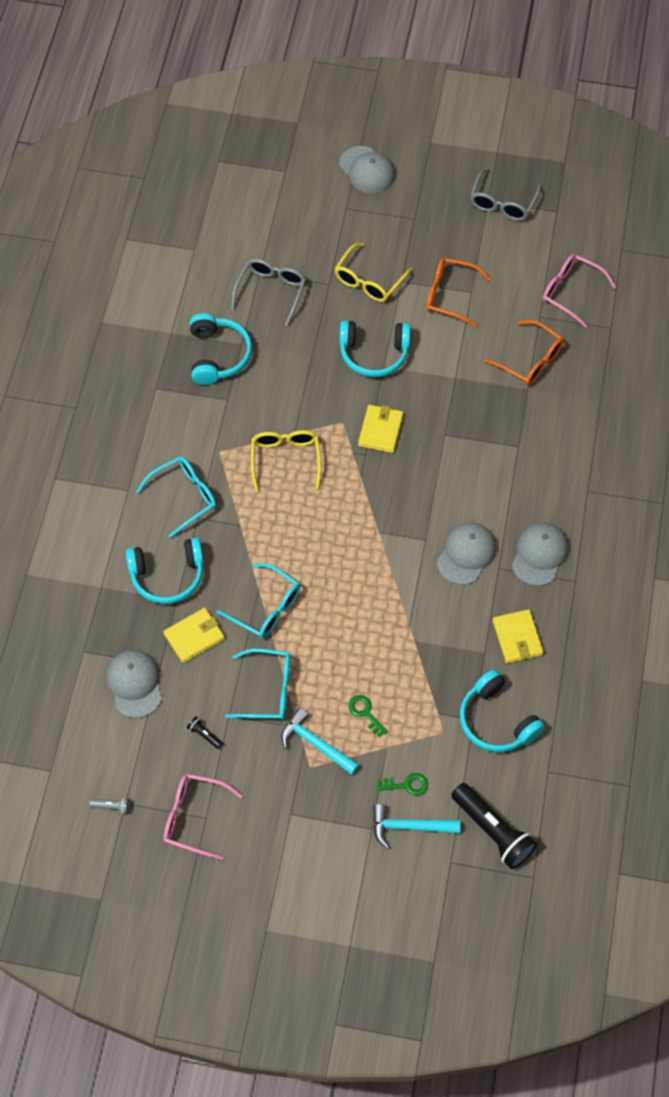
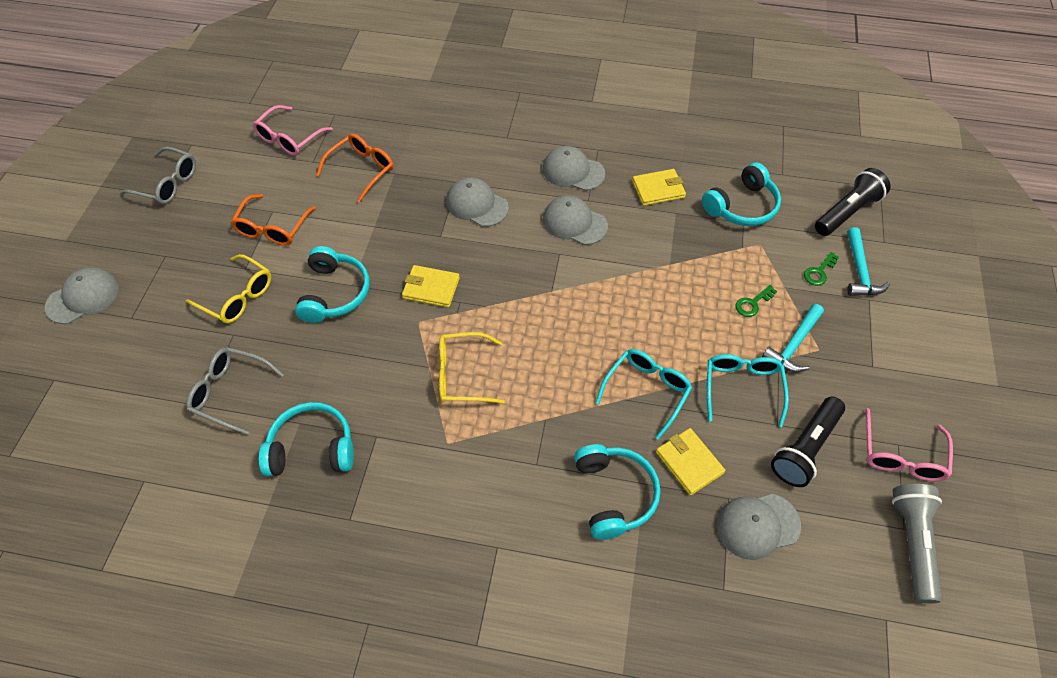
camera: 90 degrees left, 5 degrees down
grey flashlight [89,797,130,814] -> grey flashlight [892,484,942,603], size x2.42
turquoise glasses [136,457,216,538] -> none
black flashlight [187,717,223,749] -> black flashlight [771,397,845,487], size x2.42
green key [377,773,428,796] -> green key turned 135 degrees counterclockwise [804,252,839,286]
none -> grey cap [446,177,509,227]

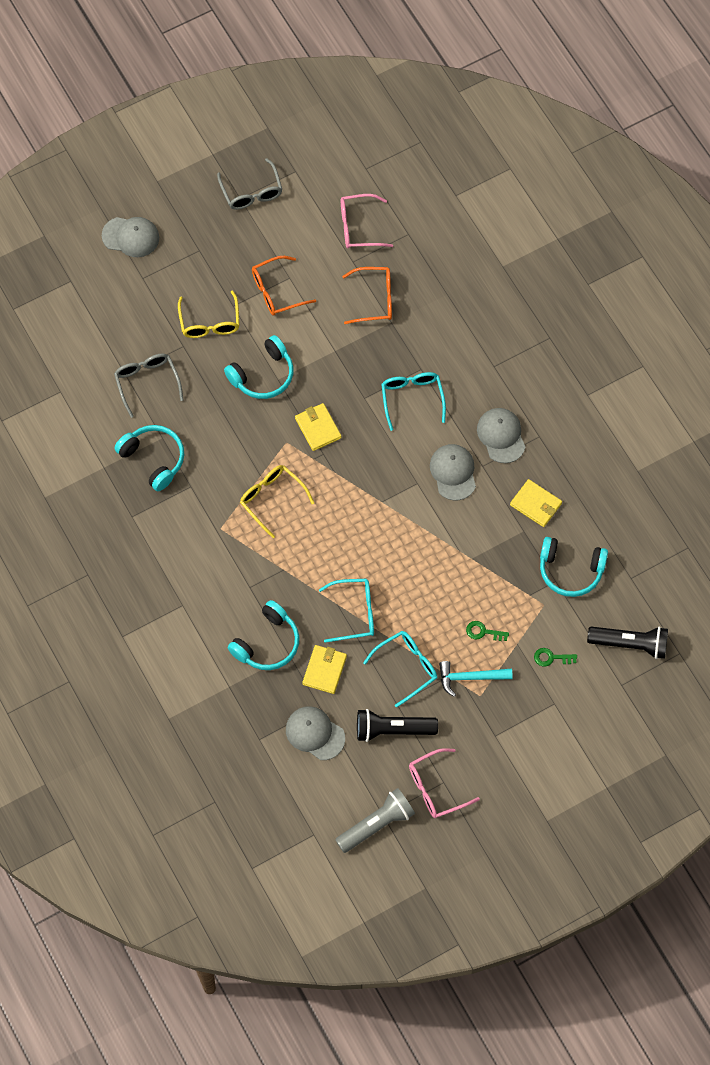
camera: 50 degrees right, 10 degrees up
grey cap [446,177,509,227] -> turquoise glasses [381,372,446,431]
turquoise hammer [847,227,890,296] -> none

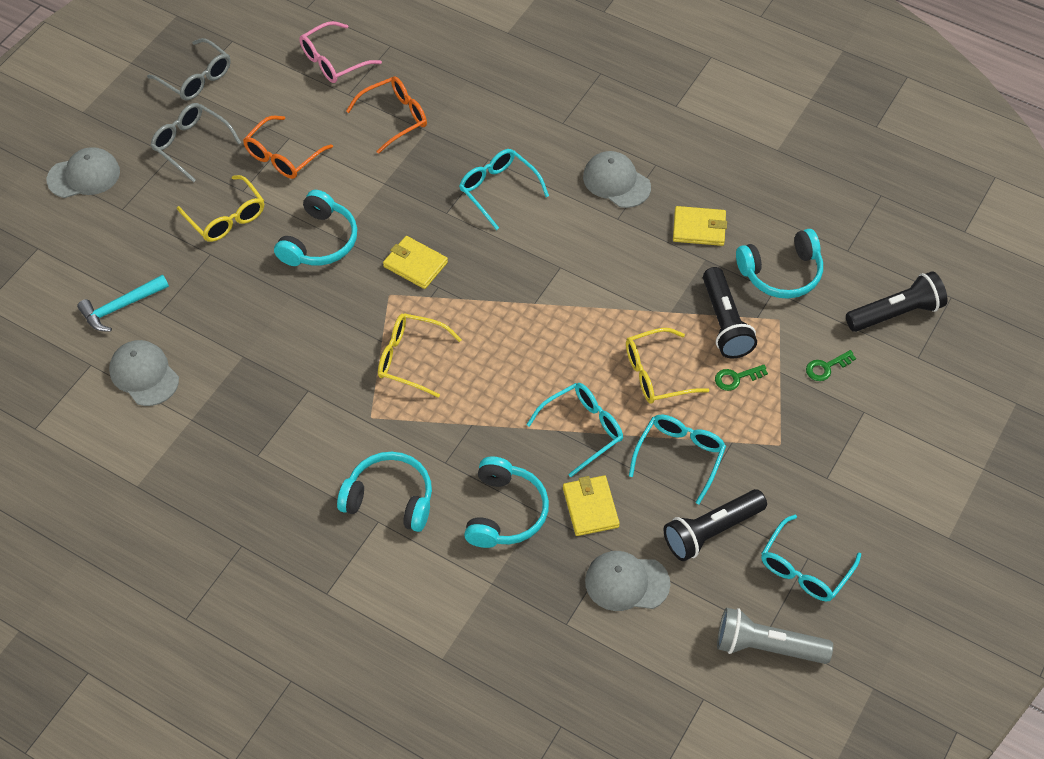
camera: 30 degrees left, 10 degrees down
grey glasses [114,354,183,418] -> grey glasses moved to [150,103,241,183]
turquoise headphones [114,425,184,491] -> turquoise headphones moved to [337,452,432,532]
grey flashlight [335,788,415,853] -> grey flashlight turned 105 degrees counterclockwise [717,608,833,664]
pink glasses [409,748,480,818] -> turquoise glasses [761,515,861,601]
grey cap [430,444,476,501] -> grey cap moved to [109,340,179,406]
turquoise hammer [439,661,512,697] -> turquoise hammer moved to [77,275,169,332]
none -> yellow glasses [626,328,710,404]
none -> black flashlight [703,267,757,359]

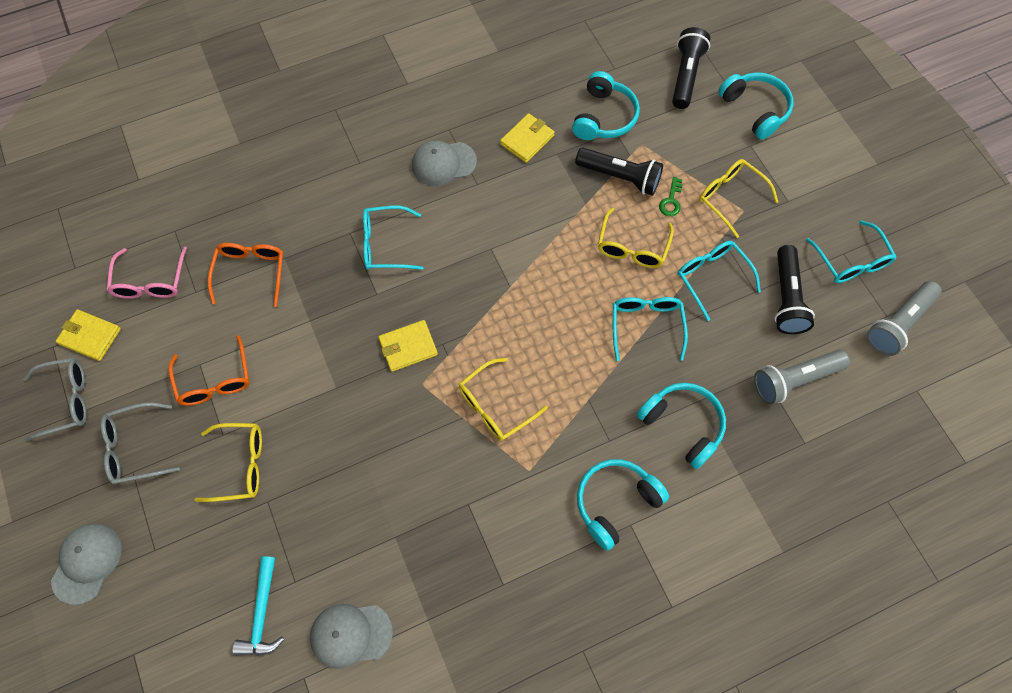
camera: 55 degrees left, 10 degrees up
turquoise headphones [274,190,357,266] -> turquoise headphones moved to [718,72,794,140]
yellow wallet [563,475,620,536] -> yellow wallet moved to [56,309,121,361]
grey cap [585,551,670,611] -> grey flashlight [754,350,850,405]
green key [806,350,856,381] -> none
none -> yellow glasses [699,159,778,238]

